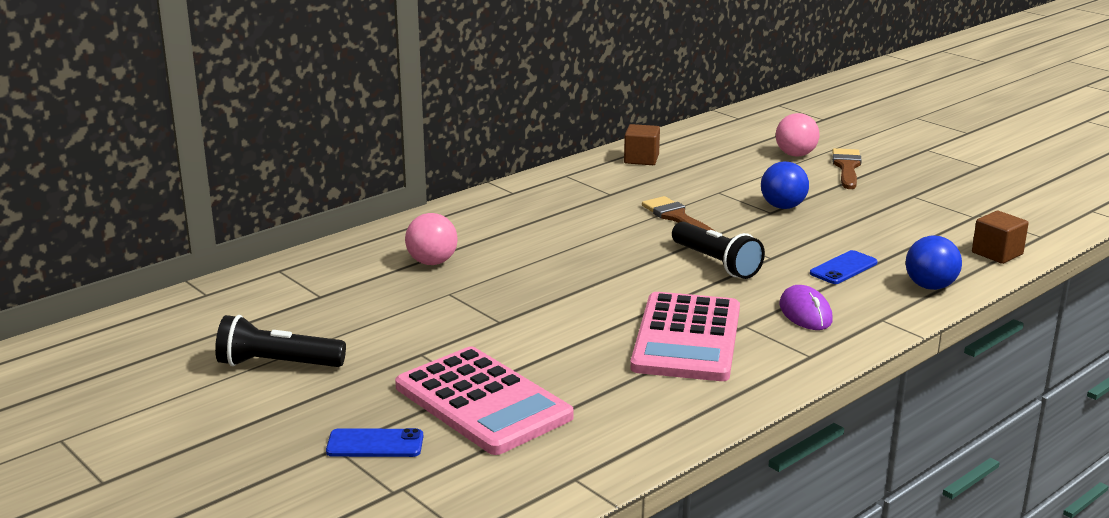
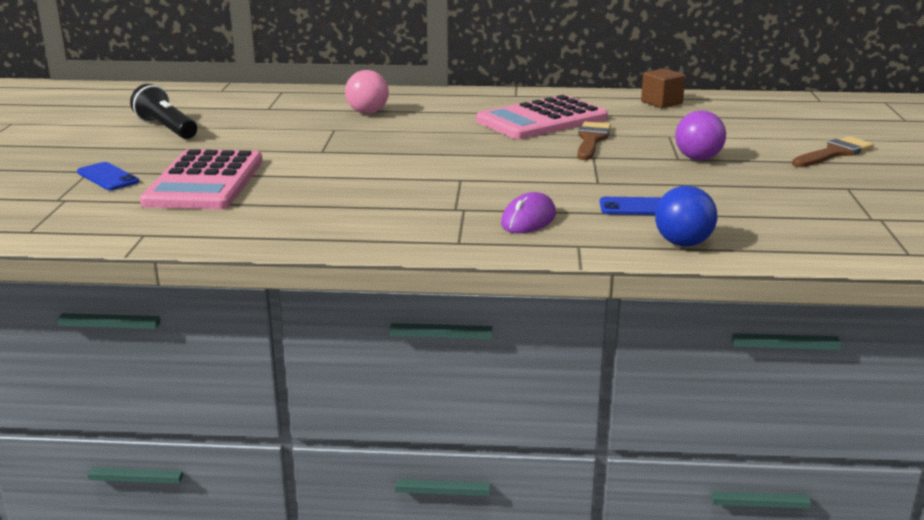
camera: 45 degrees right, 0 degrees up
pink calculator [630,292,740,381] -> pink calculator moved to [476,95,608,139]
black flashlight [672,222,765,279] -> none
blue ball [761,161,809,209] -> purple ball [675,110,726,160]
pink ball [776,113,819,157] -> none
brown cube [972,211,1029,264] -> none

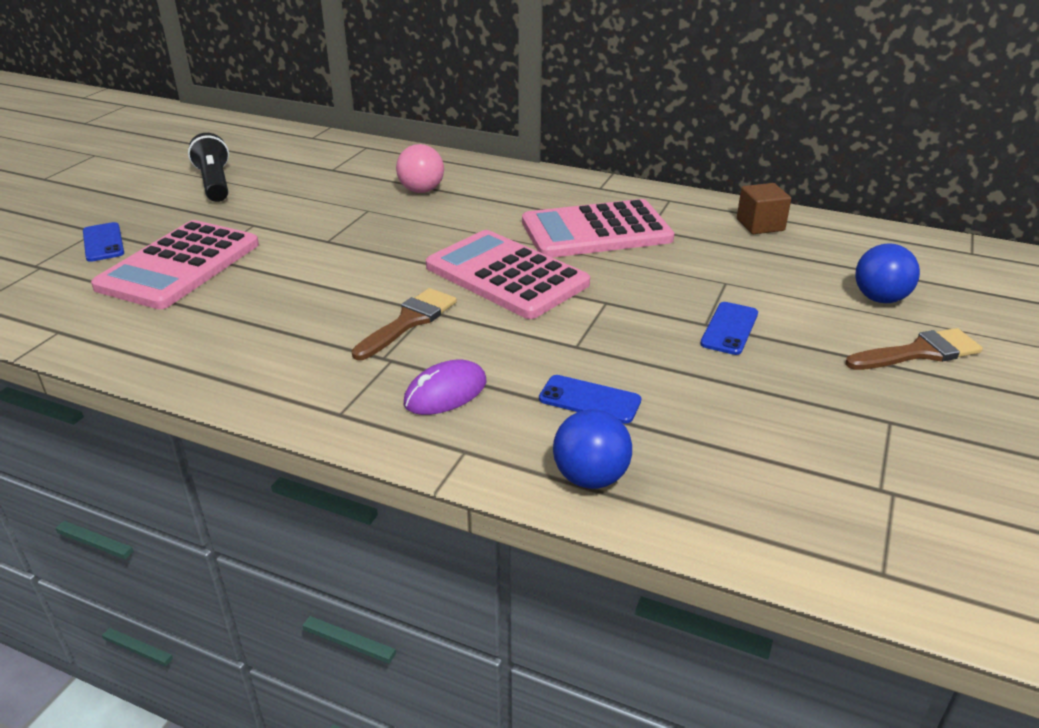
camera: 20 degrees right, 10 degrees up
brown brush [577,122,611,160] -> brown brush moved to [351,288,457,360]
purple ball [675,110,726,160] -> blue phone [700,302,758,355]
none -> pink calculator [426,230,590,319]
none -> blue ball [855,243,920,303]

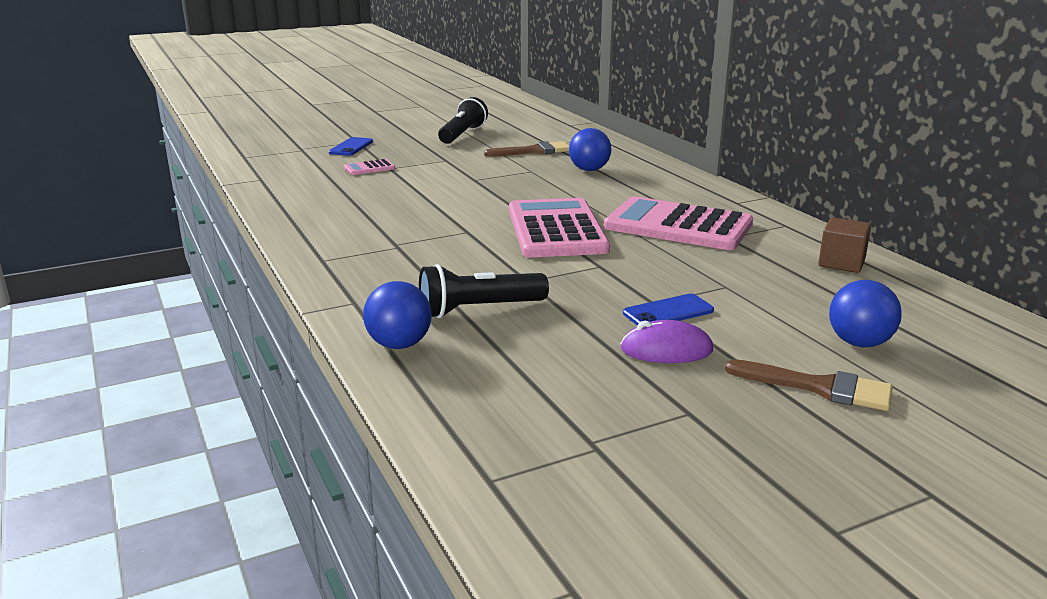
camera: 40 degrees right, 10 degrees down
pink calculator [91,220,259,309] -> pink calculator [344,159,395,175], size x0.41
brown brush [351,288,457,360] -> brown brush moved to [484,141,569,157]
pink ball [396,144,444,193] -> blue ball [569,128,611,171]
purple mouse [404,360,487,415] -> purple mouse moved to [620,320,713,363]
blue phone [539,375,641,424] -> black flashlight [419,264,549,319]

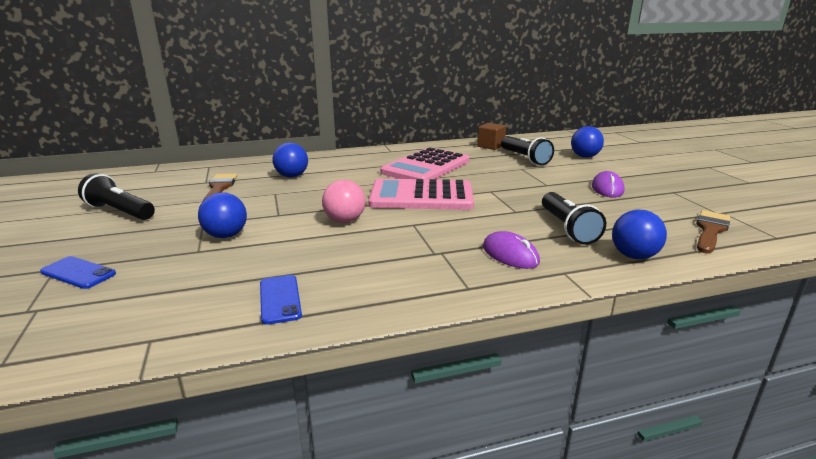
camera: 80 degrees left, 0 degrees up
pink calculator [344,159,395,175] -> none
blue phone [623,294,714,326] -> blue phone moved to [260,275,302,325]
brown brush [725,359,893,411] -> brown brush moved to [696,210,730,254]
none -> blue ball [198,192,247,238]
none -> pink ball [322,180,366,223]
none -> purple mouse [483,231,540,269]
none -> black flashlight [501,136,554,165]

